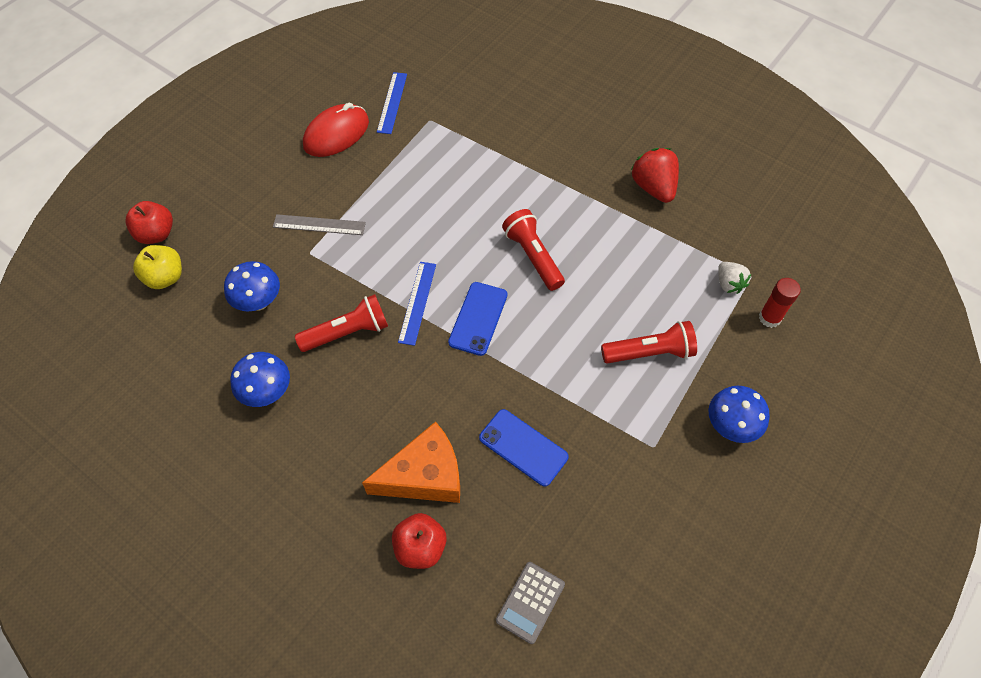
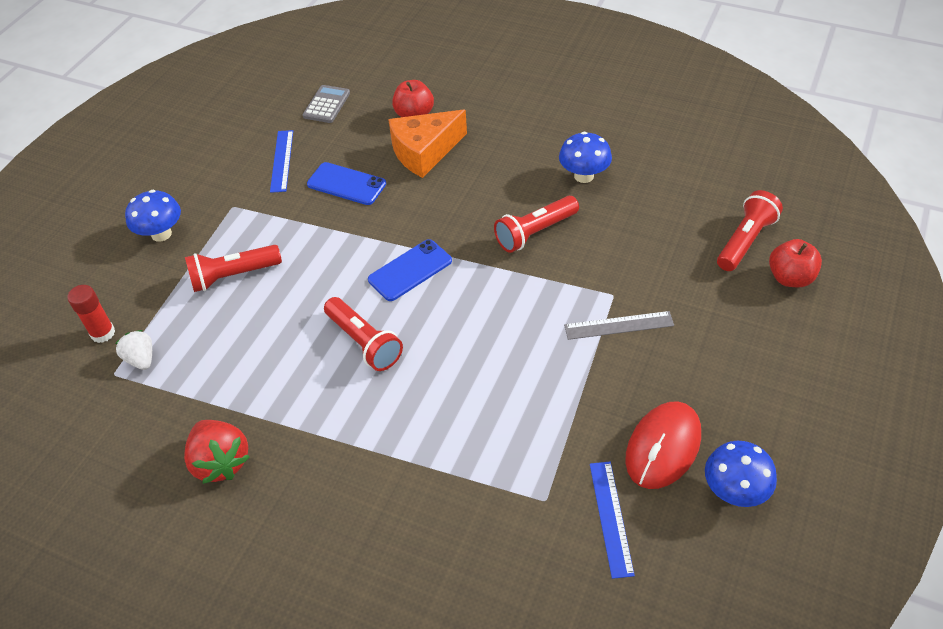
camera: 170 degrees right, 10 degrees down
yellow apple [133,245,182,289] -> red flashlight [717,190,783,271]
blue mushroom [224,261,280,312] -> blue mushroom moved to [705,441,777,507]
blue ruler [398,262,436,346] -> blue ruler moved to [270,130,293,193]
blue phone [448,282,508,356] -> blue phone turned 45 degrees clockwise [368,239,452,301]

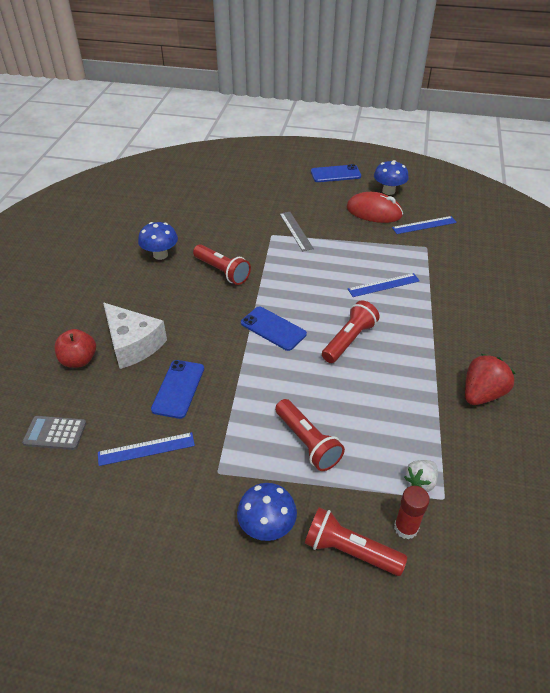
camera: 105 degrees left, 5 degrees down
orange cheese [388,110,467,178] -> white cheese [103,303,167,369]
red flashlight [717,190,783,271] -> red flashlight moved to [305,507,407,576]
red apple [769,239,822,287] -> none
none -> blue phone [311,164,361,182]
none -> blue ruler [348,273,420,297]

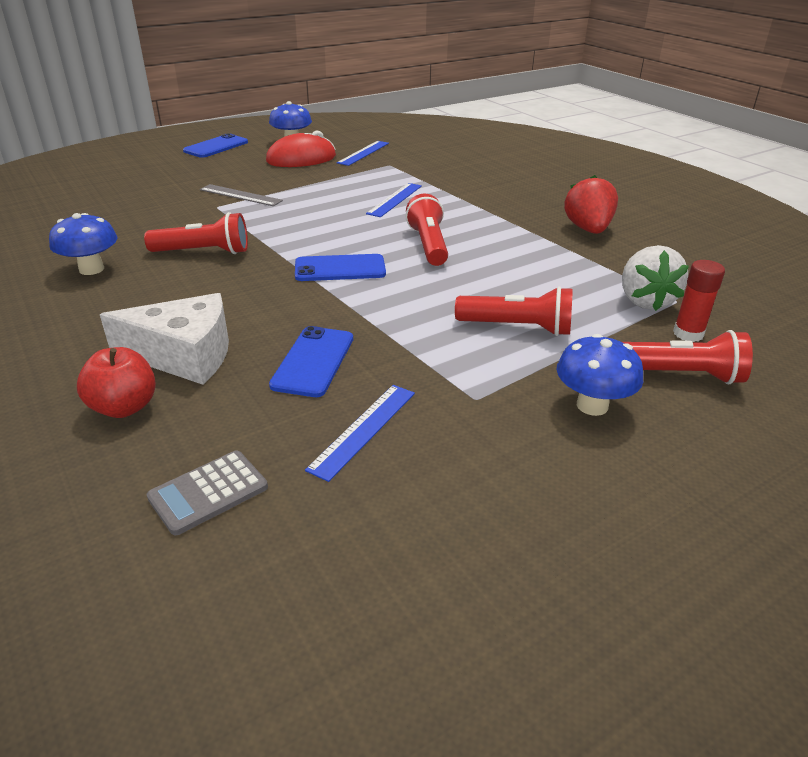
camera: 45 degrees left, 10 degrees down
blue phone [151,360,204,419] -> blue phone turned 45 degrees clockwise [269,326,353,397]
red flashlight [305,507,407,576] -> red flashlight turned 150 degrees counterclockwise [623,330,753,384]
white strawberry [404,460,438,492] -> white strawberry [622,245,689,311], size x1.61

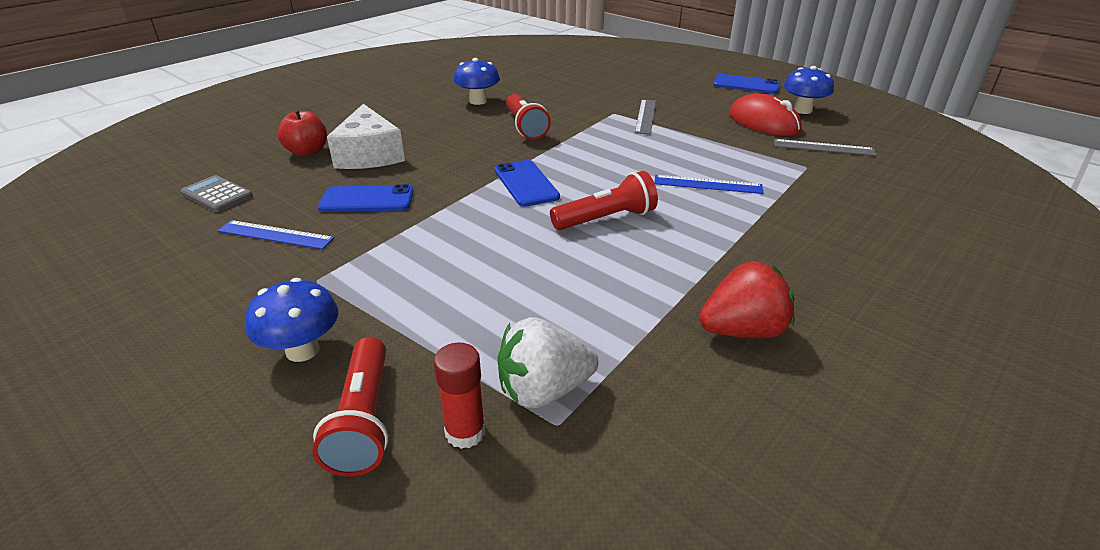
camera: 75 degrees right, 0 degrees up
blue ruler [337,141,389,166] -> grey ruler [774,139,876,156]
red flashlight [455,286,573,336] -> none

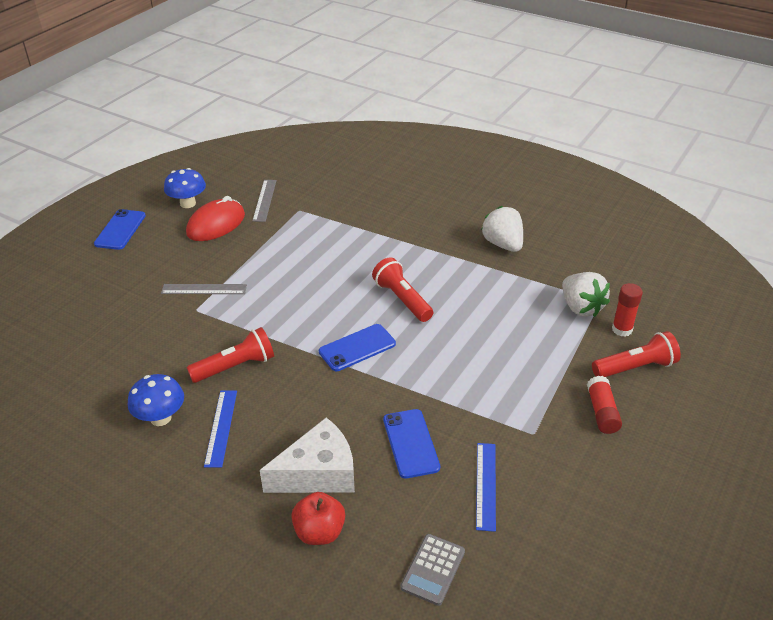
camera: 100 degrees left, 5 degrees up
blue mushroom [245,278,338,362] -> red glue stick [587,376,622,434]
blue ruler [654,175,763,194] -> blue ruler moved to [204,390,237,468]
red strawberry [699,261,795,338] -> white strawberry [481,206,523,252]

